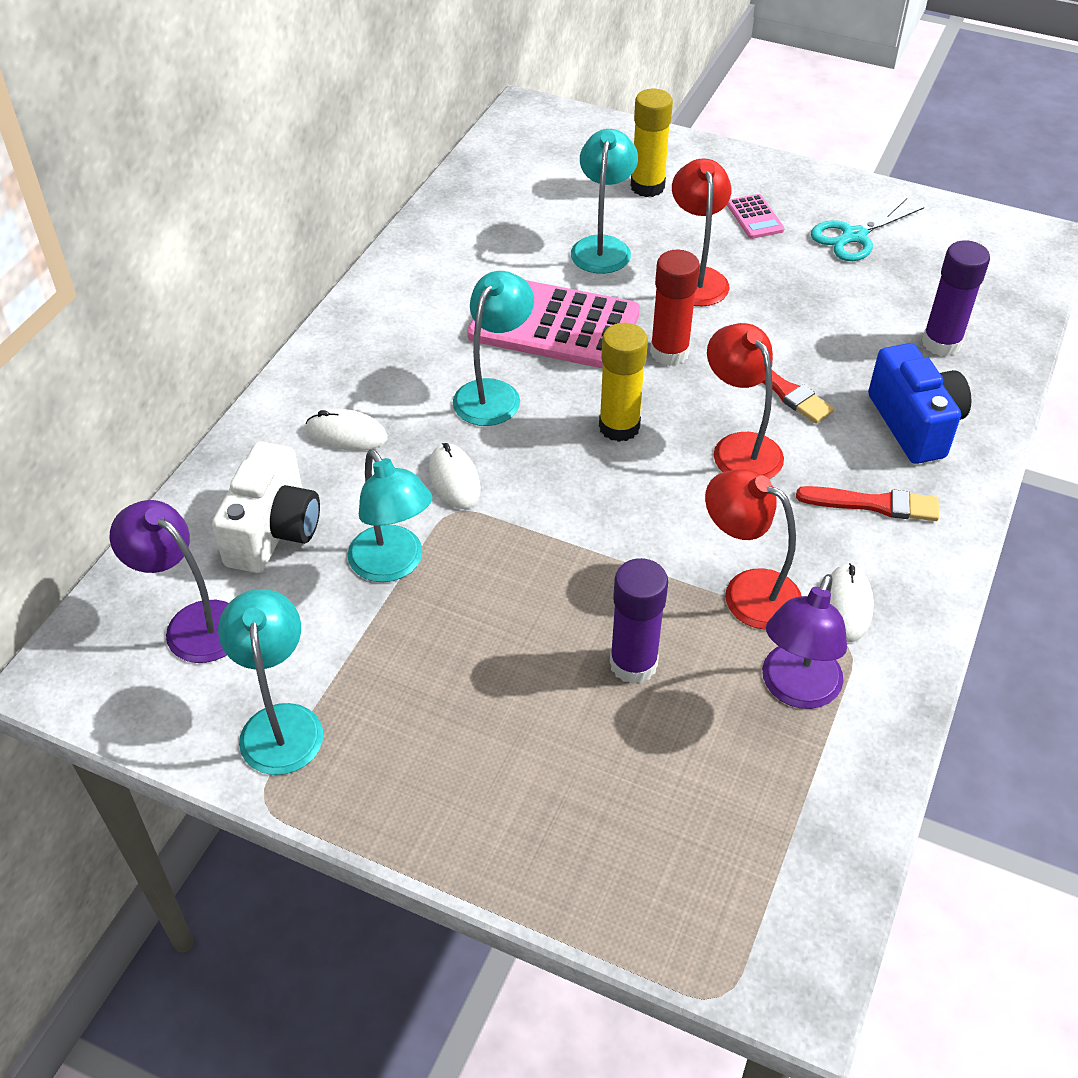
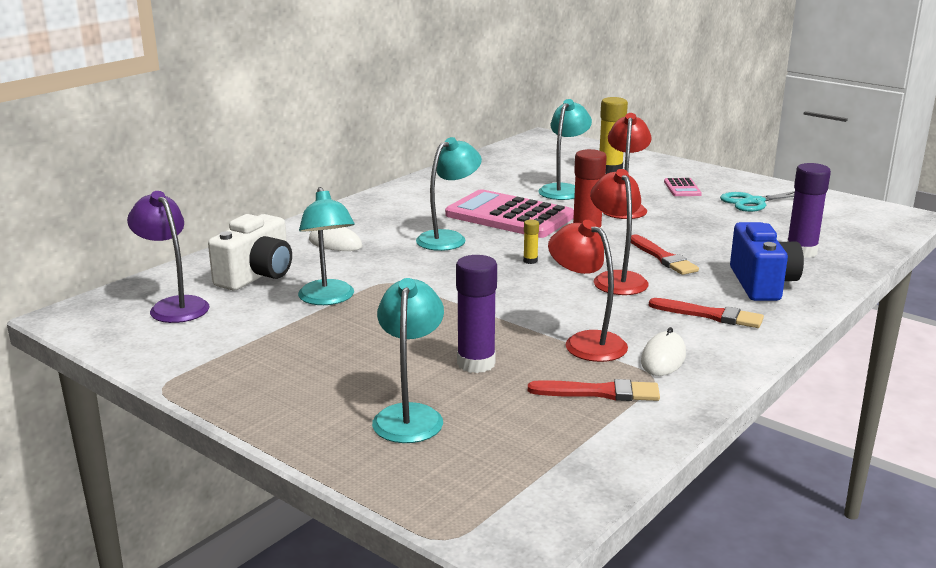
camera: 15 degrees right, 25 degrees down
turquoise lamp [218,589,323,775] -> turquoise lamp moved to [372,278,444,443]
white mouse [429,443,481,509] -> none
yellow glue stick [599,323,648,442] -> yellow glue stick [523,220,539,264], size x0.47
purple lamp [762,574,847,709] -> red brush [528,379,660,401]

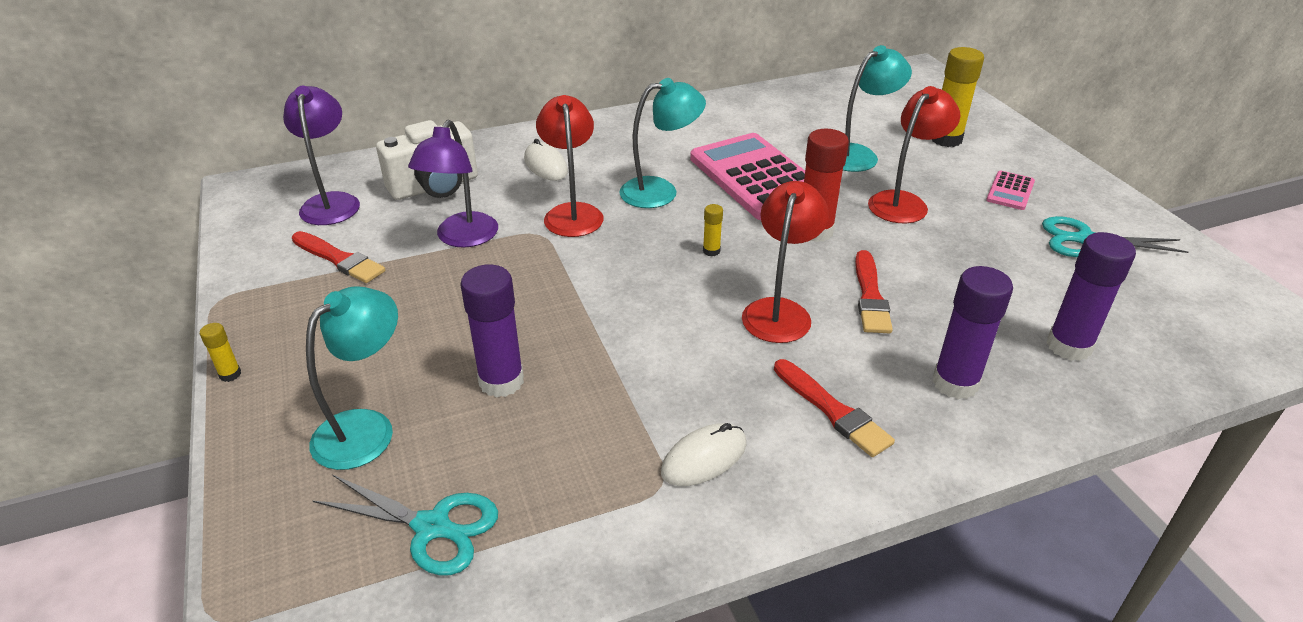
camera: 30 degrees right, 15 degrees up
turquoise lamp [298,187,355,305] -> purple lamp [408,120,498,248]
red brush [528,379,660,401] -> red brush moved to [292,231,385,283]
red lamp [548,220,628,362] -> red lamp moved to [536,95,603,237]
blue camera [730,222,804,301] -> purple glue stick [932,266,1013,399]
none -> yellow glue stick [200,323,241,382]
none -> turquoise scissors [313,475,498,575]

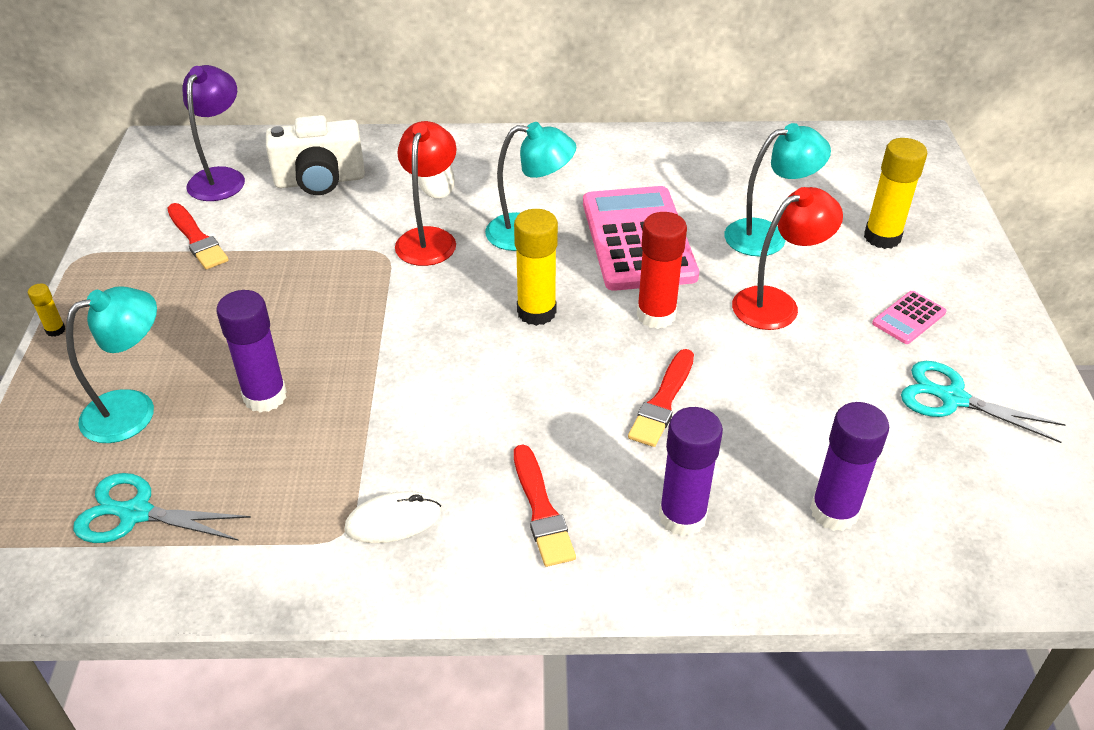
camera: 20 degrees right, 5 degrees up
turquoise scissors [313,475,498,575] -> turquoise scissors turned 150 degrees clockwise [73,473,251,543]
purple lamp [408,120,498,248] -> none
yellow glue stick [703,204,723,256] -> yellow glue stick [514,209,558,326], size x2.15
red lamp [742,181,829,343] -> none

